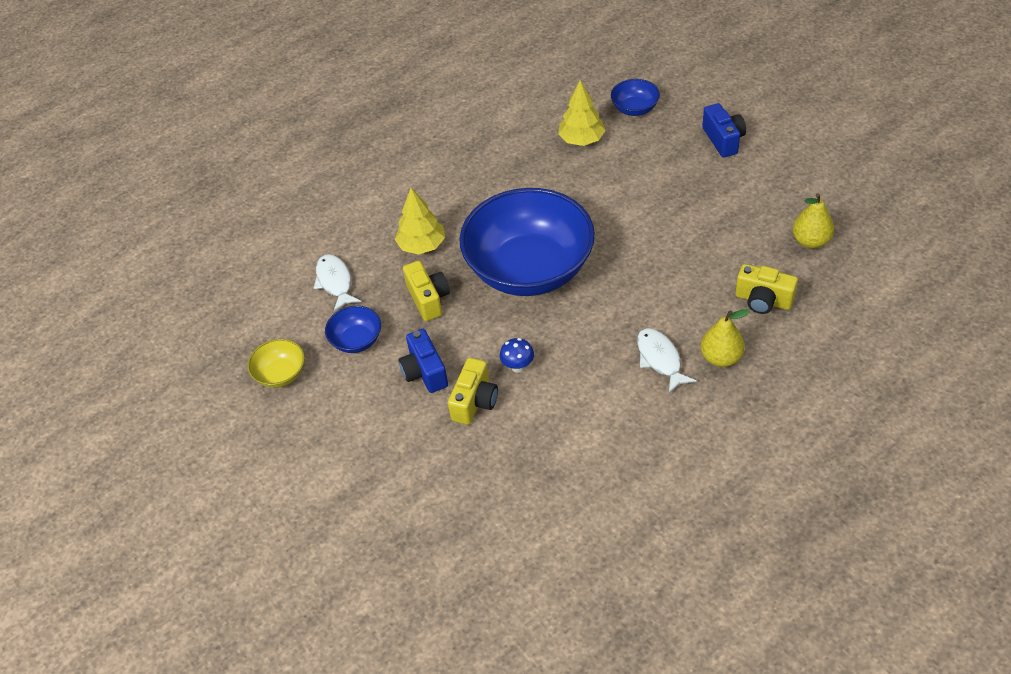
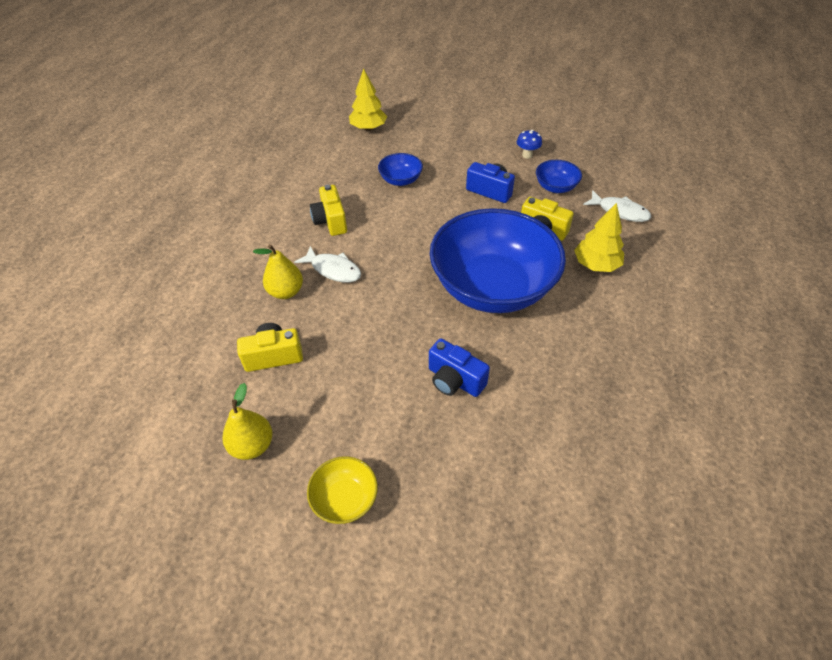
camera: 140 degrees right, 0 degrees up
yellow bowl [247,339,305,388] -> yellow bowl moved to [307,456,378,524]
yellow camera [448,358,498,425] -> yellow camera moved to [310,185,347,236]
blue mushroom [500,338,534,373] -> blue mushroom moved to [517,130,542,158]
yellow tree [558,80,606,146] -> yellow tree moved to [349,68,387,131]
blue bowl [611,79,660,116] -> blue bowl moved to [378,153,423,186]
blue camera [702,103,746,158] -> blue camera moved to [429,338,490,397]

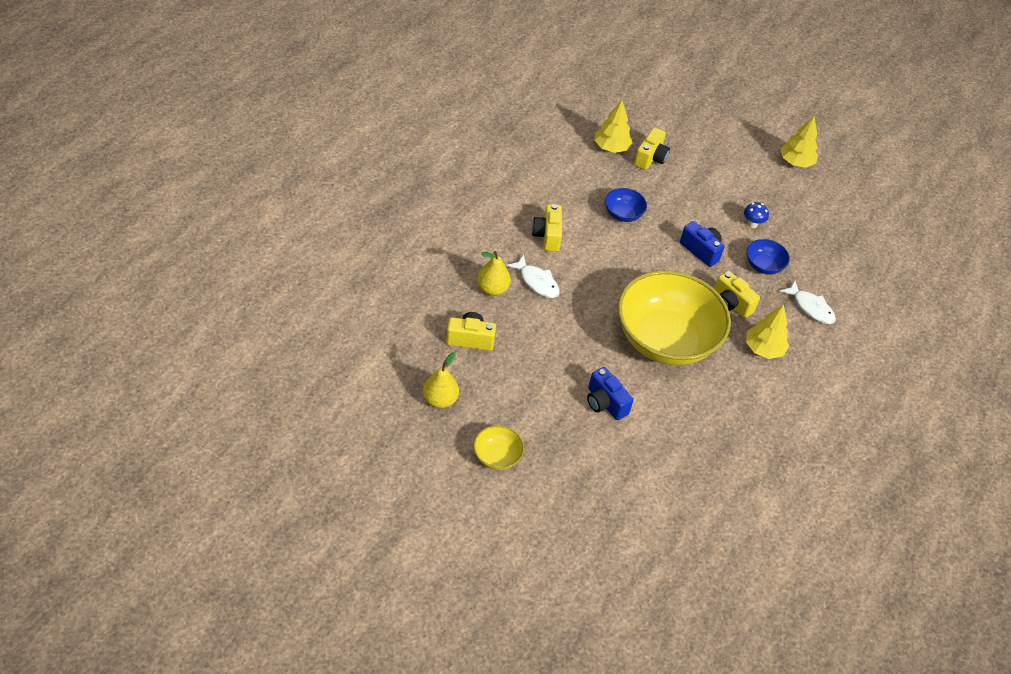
camera: 10 degrees right, 0 degrees up
blue bowl [430,208,566,313] -> yellow bowl [618,270,731,365]
none -> yellow camera [634,127,670,170]
none -> yellow tree [780,116,818,168]

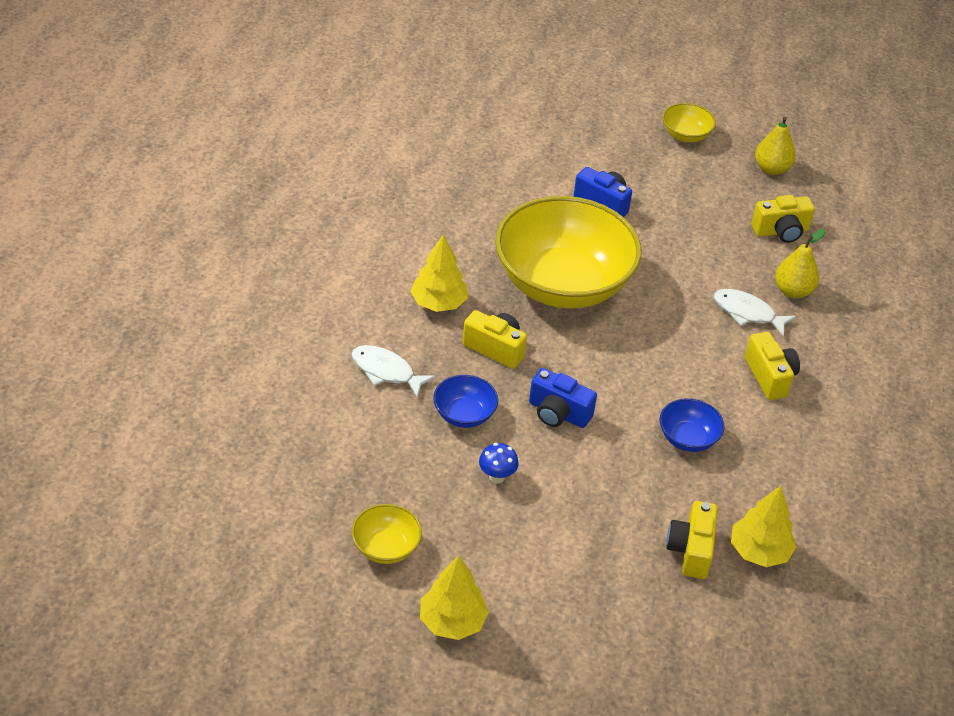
camera: 165 degrees right, 5 degrees down
none -> yellow bowl [352,504,422,564]

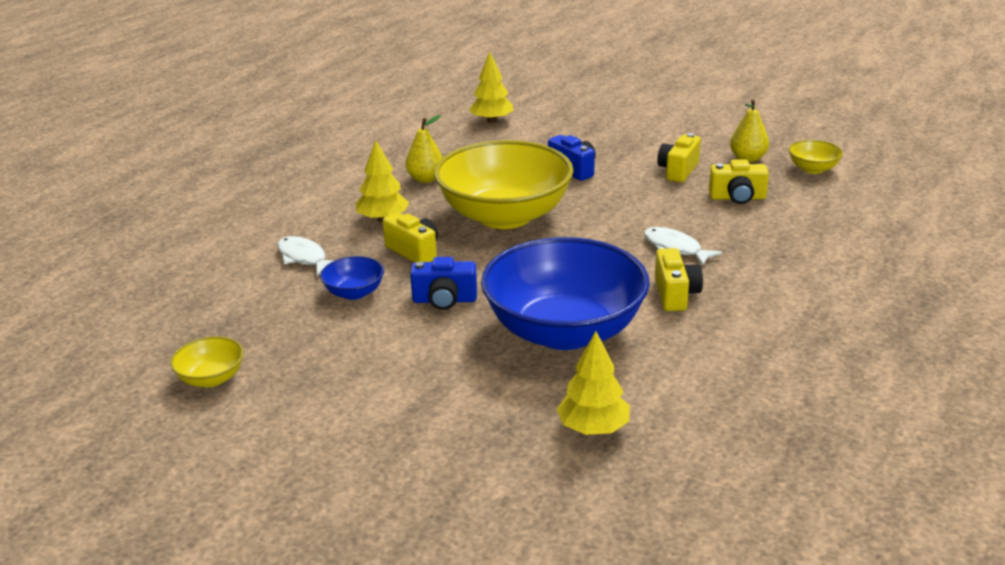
camera: 20 degrees right, 15 degrees down
yellow tree [420,556,489,640] -> yellow tree moved to [469,52,514,123]
blue mushroom [479,443,519,483] -> none
blue camera [529,368,597,428] -> blue camera turned 45 degrees counterclockwise [410,257,477,310]
blue bowl [660,398,725,452] -> blue bowl [481,237,650,350], size x2.42
yellow bowl [662,103,716,143] -> yellow bowl moved to [789,140,843,174]
yellow camera [667,501,718,579] -> yellow camera moved to [657,133,701,182]
yellow pear [775,229,826,298] -> yellow pear moved to [405,115,443,183]

